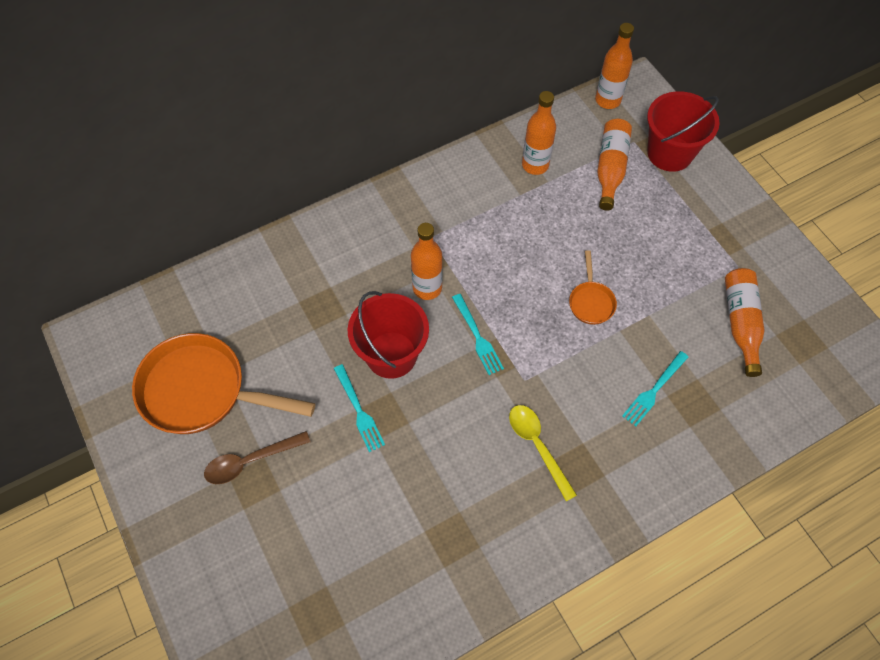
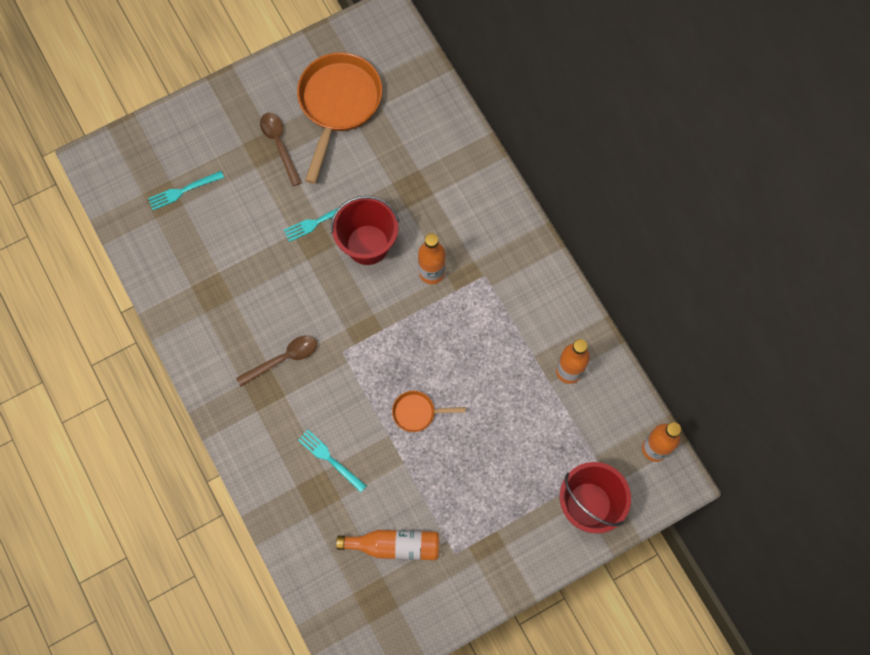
camera: 90 degrees right, 10 degrees up
turquoise fork [452,294,504,375] -> turquoise fork moved to [148,171,224,210]
yellow spoon [509,405,577,501] -> brown spoon [236,335,317,387]
orange bottle [597,119,632,211] -> none

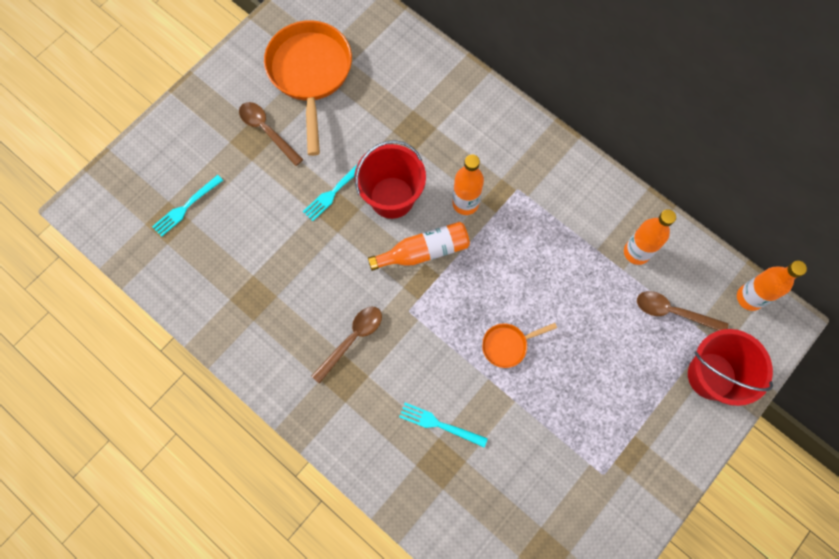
camera: 20 degrees left, 0 degrees up
orange bottle [336,530,439,560] -> orange bottle moved to [368,222,470,271]
none -> brown spoon [637,291,728,331]

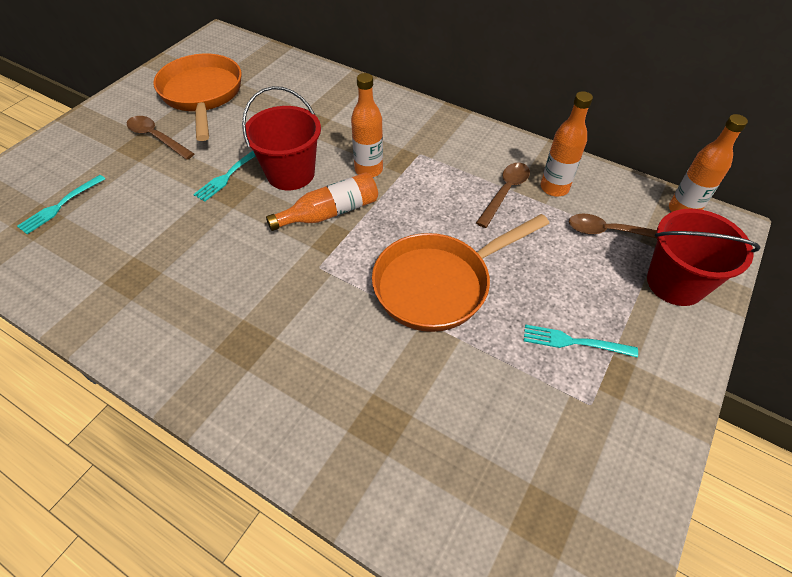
camera: 10 degrees left, 20 degrees down
brown spoon [311,307,382,384] -> brown spoon moved to [476,163,530,228]
turquoise fork [399,403,488,448] -> turquoise fork moved to [524,324,638,358]
orange pan [482,323,557,368] -> orange pan [372,214,550,332], size x2.16

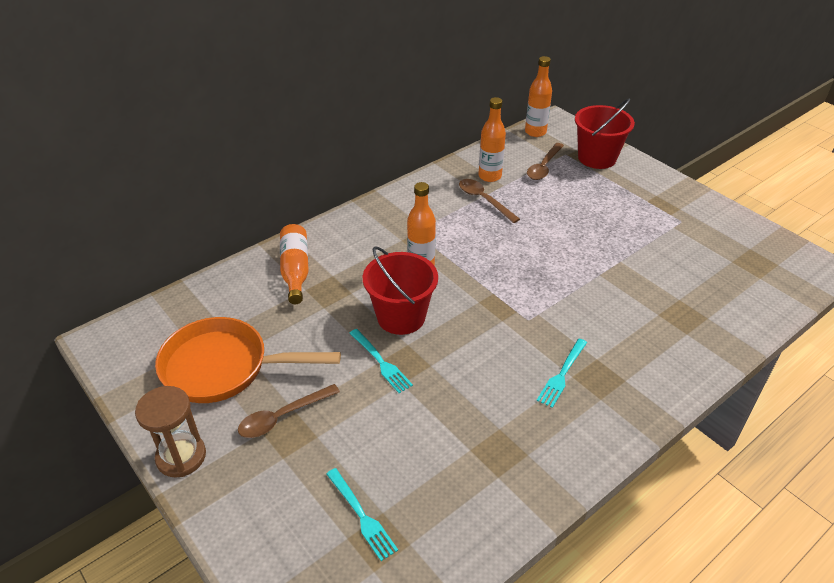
camera: 70 degrees left, 10 degrees down
orange bottle [266,172,378,231] -> orange bottle moved to [280,224,309,304]
orange pan [372,214,550,332] -> none
turquoise fork [524,324,638,358] -> turquoise fork moved to [537,339,587,408]
none -> brown hourglass [135,386,206,478]

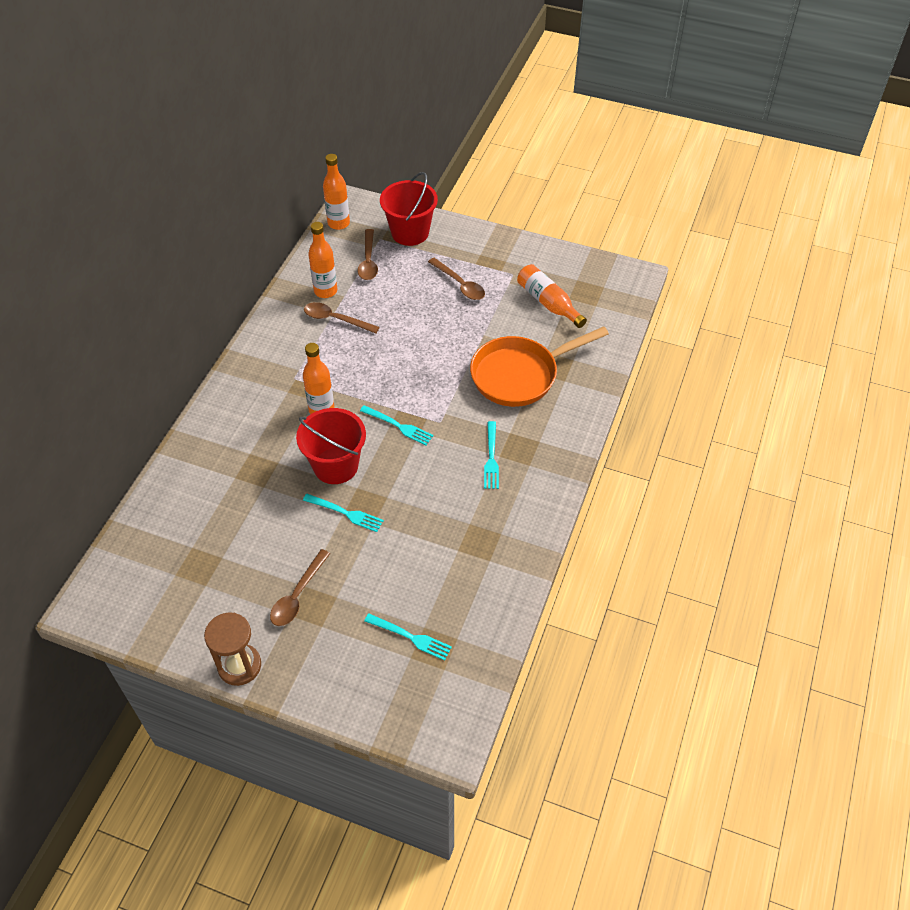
camera: 30 degrees left, 10 degrees up
orange pan [155,317,341,403] -> orange pan moved to [470,326,609,407]
orange bottle [280,224,309,304] -> orange bottle moved to [517,264,587,328]
none -> turquoise fork [360,405,433,445]
none -> brown spoon [428,258,485,300]

